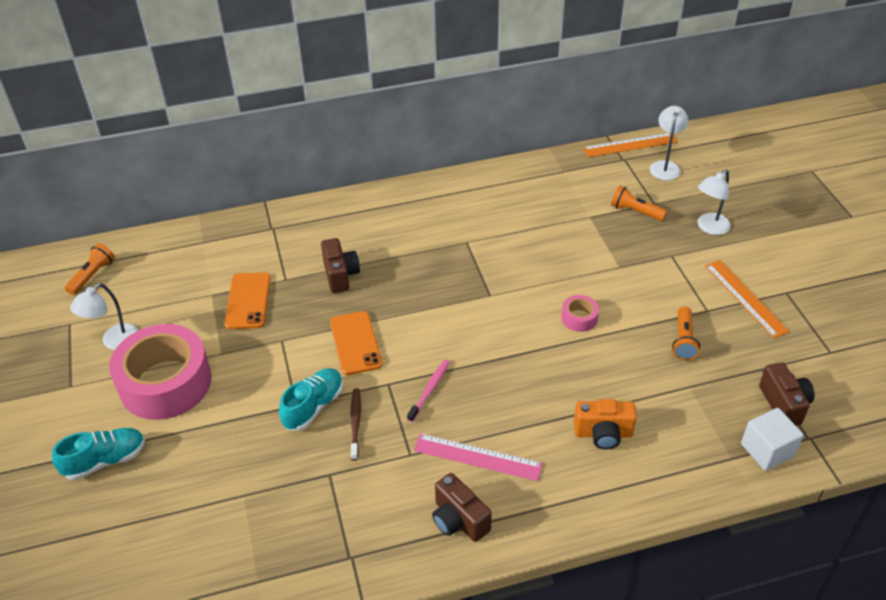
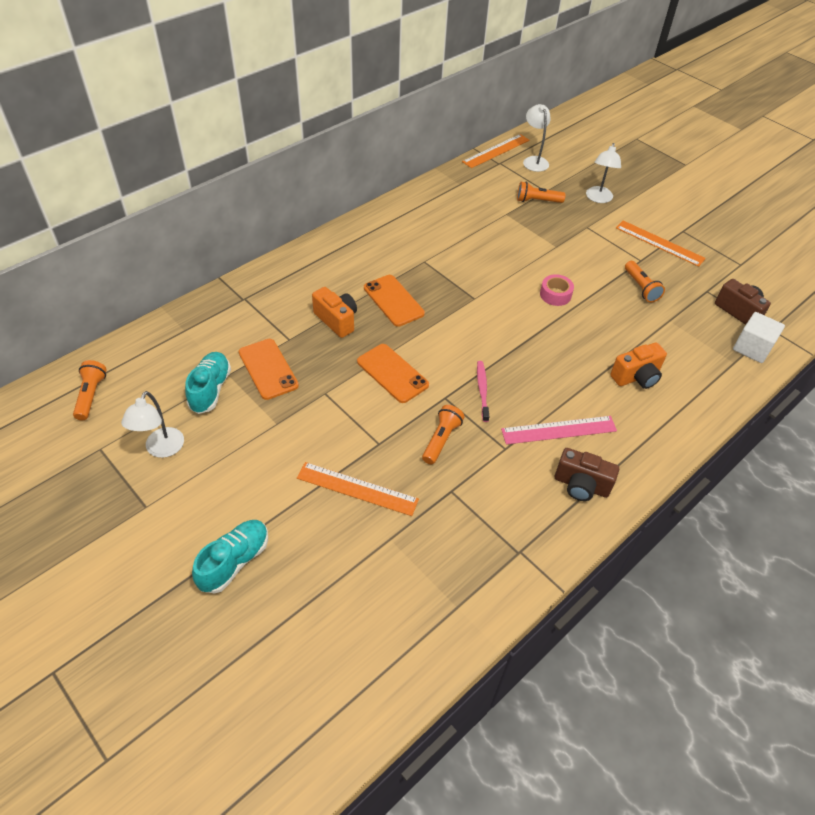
camera: 30 degrees left, 5 degrees up
pink tape [109,324,212,420] -> none
turquoise shoe [279,368,343,431] -> turquoise shoe moved to [185,352,231,414]
brown camera [321,238,360,293] -> orange camera [312,287,357,338]
brown toothbrush [350,388,361,461] -> orange flashlight [422,405,464,464]
none -> orange ruler [297,462,419,516]
none -> orange phone [364,275,425,327]

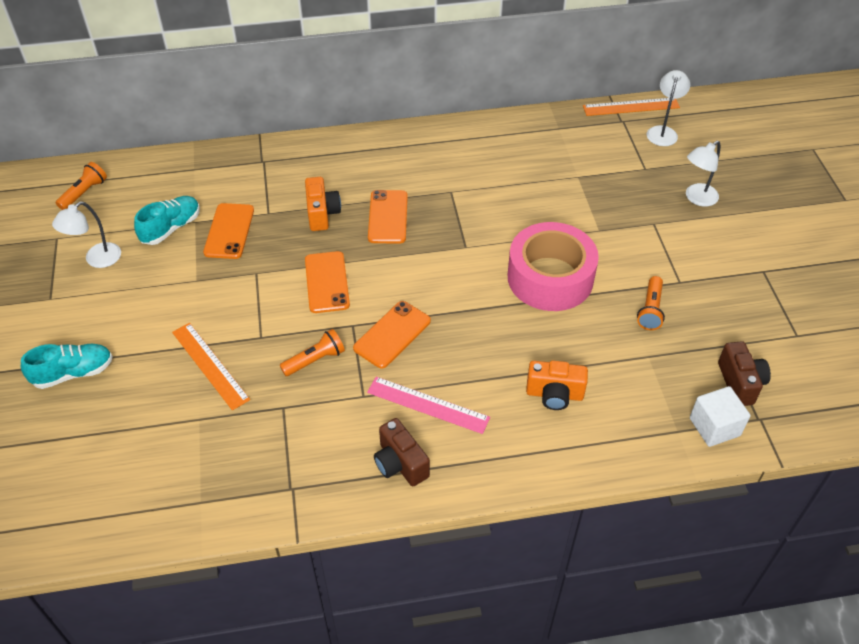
camera: 35 degrees right, 0 degrees up
pink toothbrush [477,361,489,422] -> orange phone [353,301,431,369]
orange flashlight [517,182,565,203] -> none
pink tape [540,274,574,306] -> pink tape [508,222,599,311], size x2.39
orange ruler [616,221,706,267] -> none

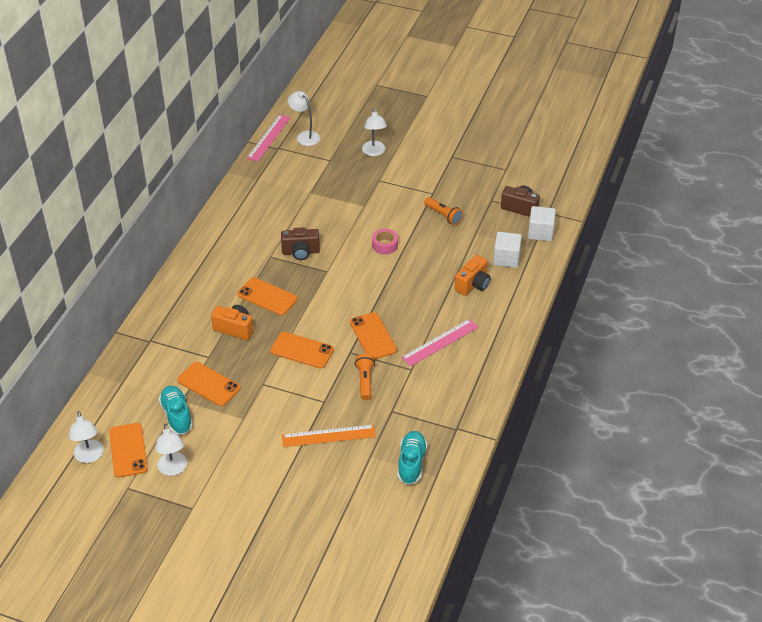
camera: 60 degrees left, 5 degrees down
turquoise shoe [21,344,113,389] -> turquoise shoe moved to [398,431,427,485]
orange flashlight [55,162,107,210] -> white lamp [69,411,104,463]
brown camera [374,418,430,486] -> brown camera moved to [281,227,320,260]
pink tape [508,222,599,311] -> pink tape [372,229,398,255], size x0.42
orange ruler [583,98,680,116] -> pink ruler [247,114,291,161]
none -> orange phone [109,423,148,478]
none -> white cube [493,232,522,268]

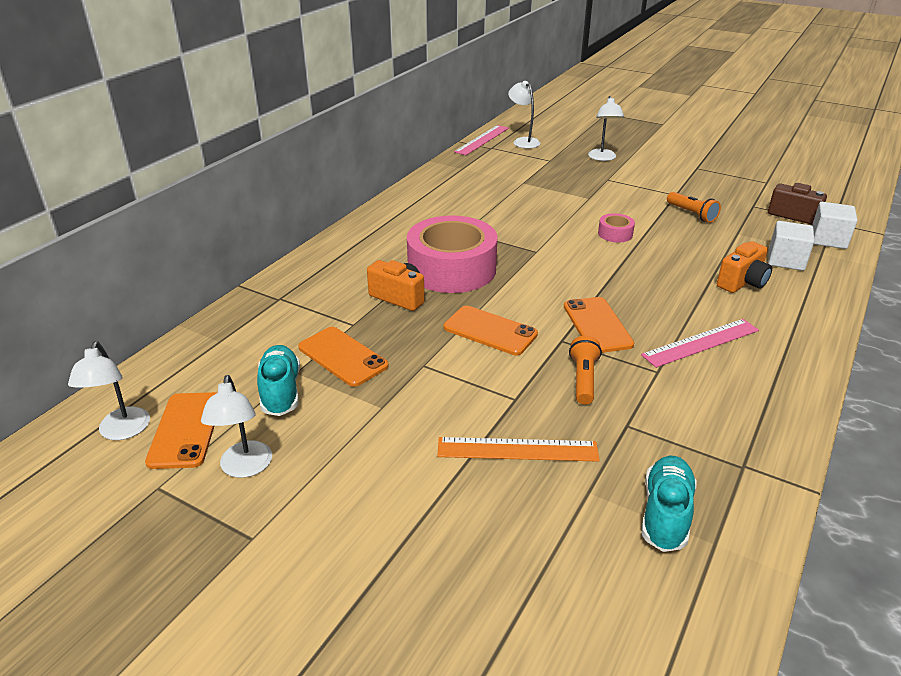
camera: 10 degrees right, 10 degrees down
orange phone [237,277,298,316] -> pink tape [407,215,498,293]
brown camera [281,227,320,260] -> none

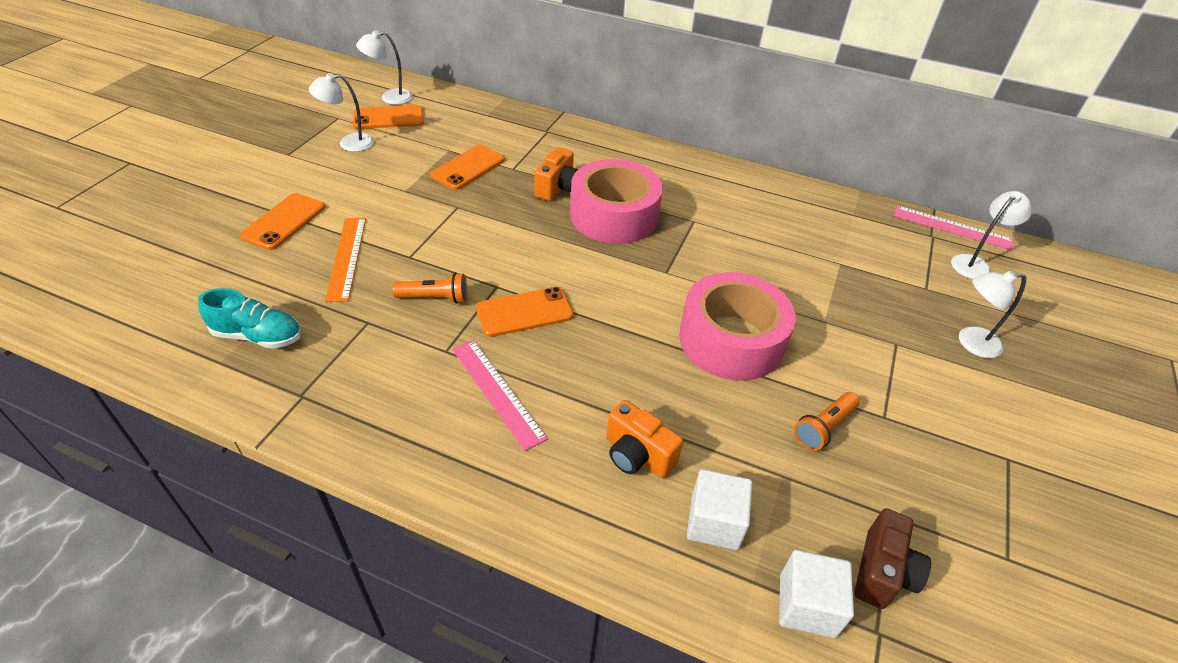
camera: 80 degrees right, 10 degrees up
turquoise shoe [257,345,300,416] -> none
orange phone [444,306,538,355] -> orange phone moved to [240,193,325,250]
pink tape [598,213,635,243] -> pink tape [679,272,796,381], size x2.39

